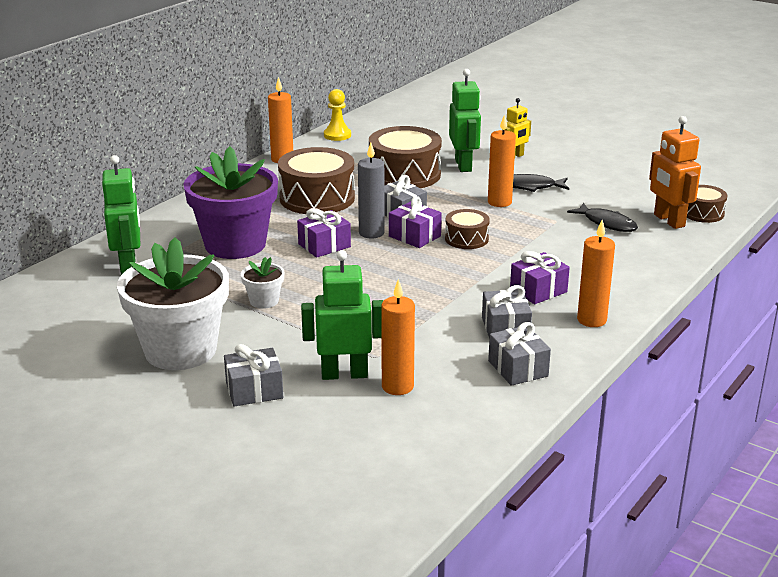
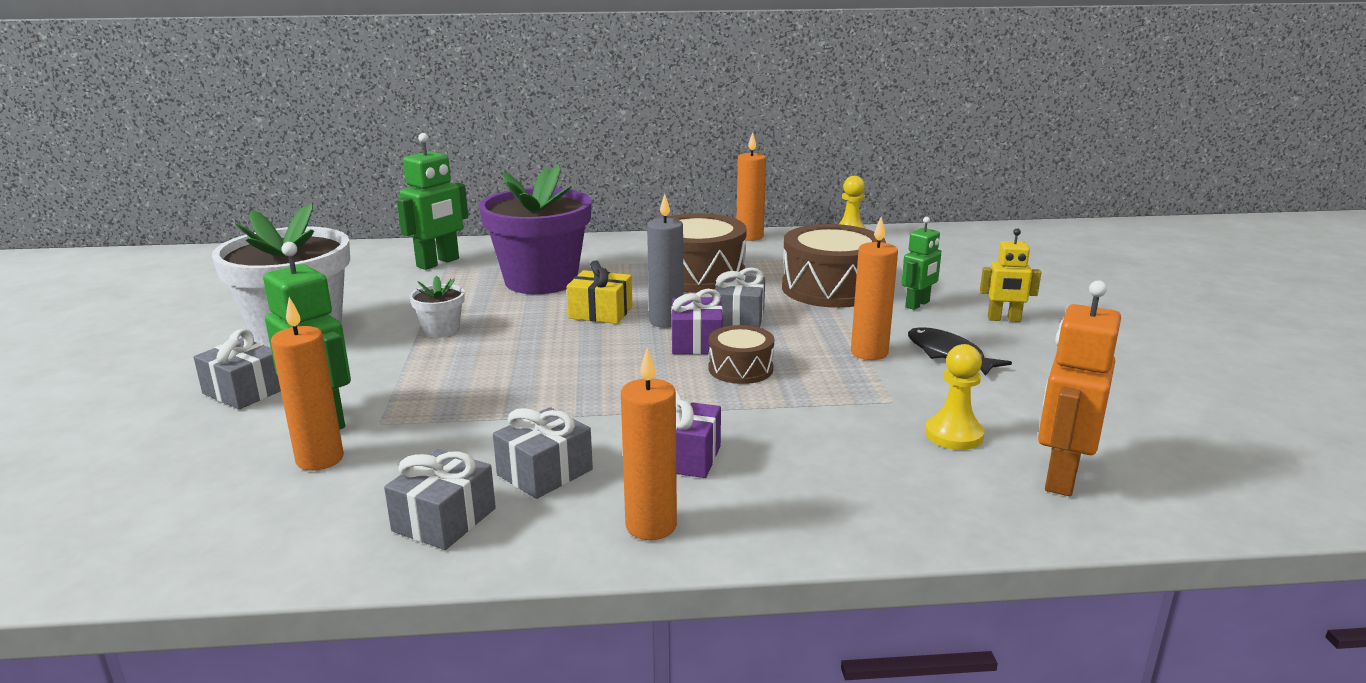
camera: 50 degrees right, 5 degrees down
purple gift [297,208,351,258] -> yellow gift [566,260,632,324]
green robot [449,69,481,172] -> green robot [902,217,941,310], size x0.62
black fish [567,203,638,232] -> yellow pawn [925,344,985,450]
brown drum [687,185,727,223] -> none

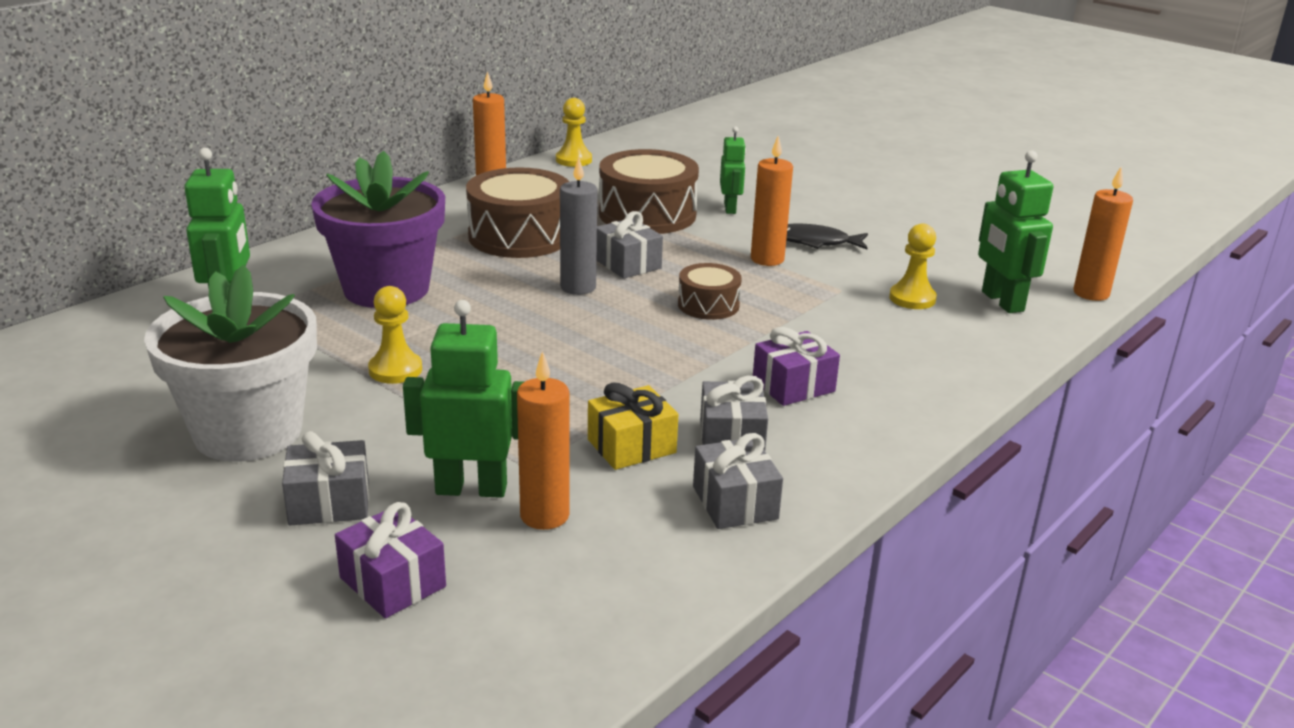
camera: 45 degrees left, 5 degrees up
white flower pot [409,276,465,338] -> yellow pawn [368,286,422,384]
yellow gift [566,260,632,324] -> yellow gift moved to [588,382,678,470]
orange candle [621,348,677,540] -> orange candle moved to [1073,166,1133,301]
purple gift [671,289,723,354] -> purple gift moved to [335,502,446,618]
yellow robot [980,228,1041,322] -> none
orange robot [1038,280,1121,496] -> green robot [978,150,1053,313]

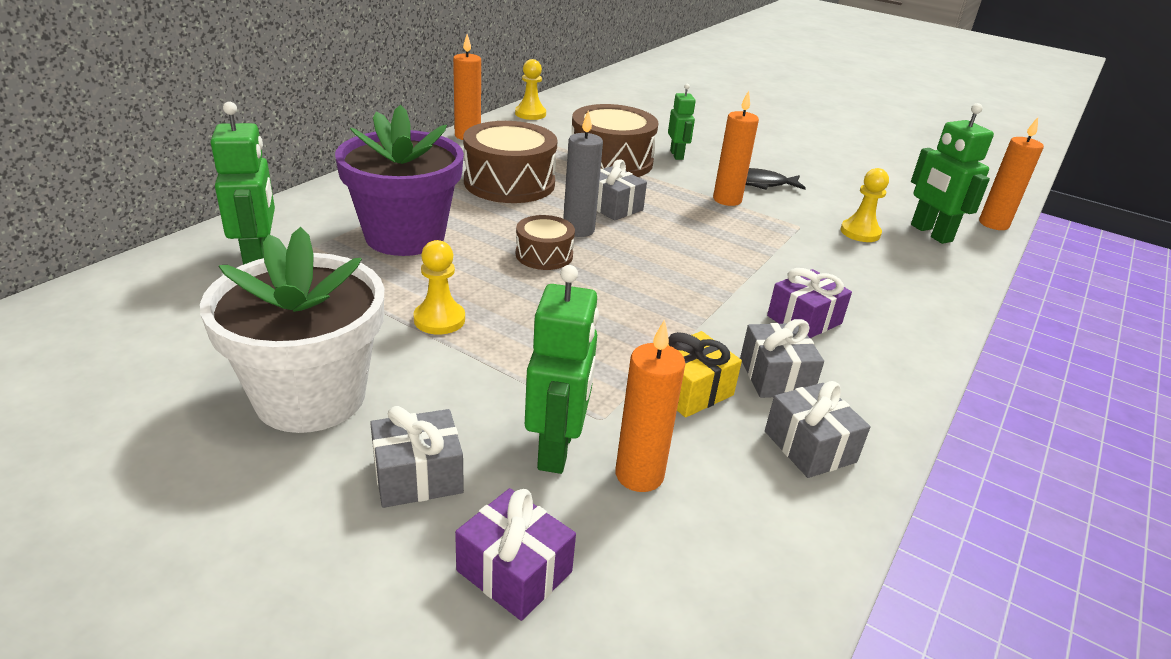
camera: 10 degrees left, 5 degrees up
green robot [403,300,524,498] -> green robot turned 105 degrees clockwise [525,265,599,474]
brown drum [678,263,742,320] -> brown drum moved to [516,215,575,270]

